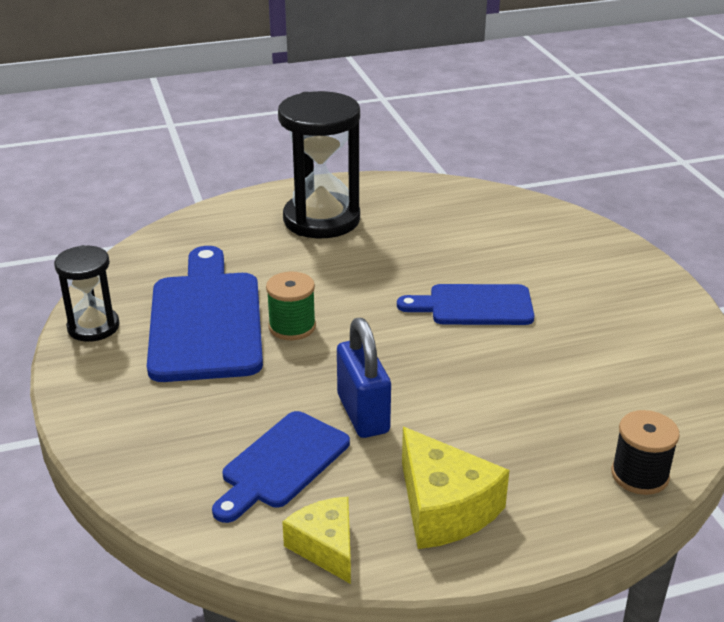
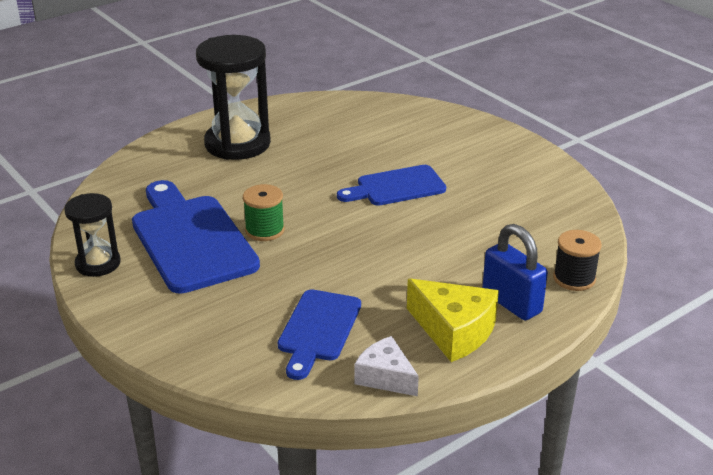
camera: 20 degrees left, 0 degrees up
yellow cheese [282,497,351,584] -> white cheese [355,336,419,396]
blue padlock [337,318,391,438] -> blue padlock moved to [482,224,548,320]

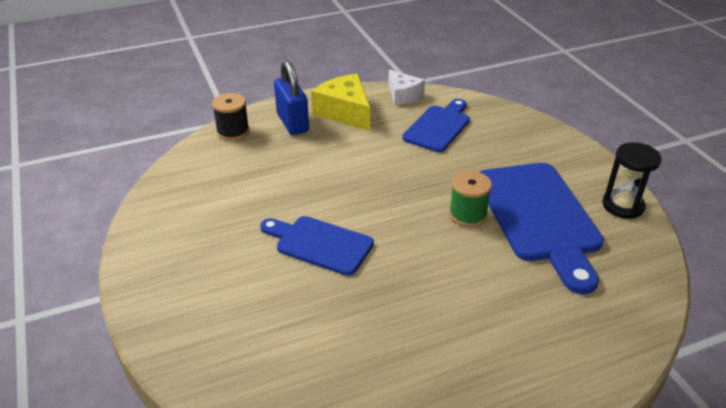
camera: 165 degrees left, 5 degrees up
black hourglass [196,35,271,160] -> none
blue cutting board [337,165,446,206] -> blue cutting board turned 150 degrees counterclockwise [260,216,374,276]

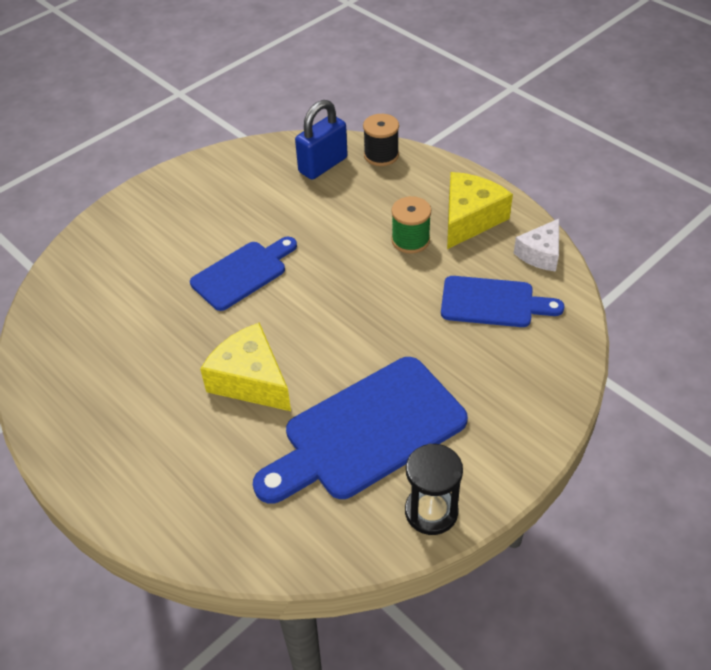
camera: 70 degrees right, 10 degrees up
blue cutting board [260,216,374,276] -> blue cutting board turned 45 degrees clockwise [190,237,297,311]
blue padlock [274,60,309,135] -> blue padlock moved to [295,100,348,180]
green spool [449,171,492,227] -> green spool moved to [391,196,431,254]
none -> yellow cheese [200,322,291,411]

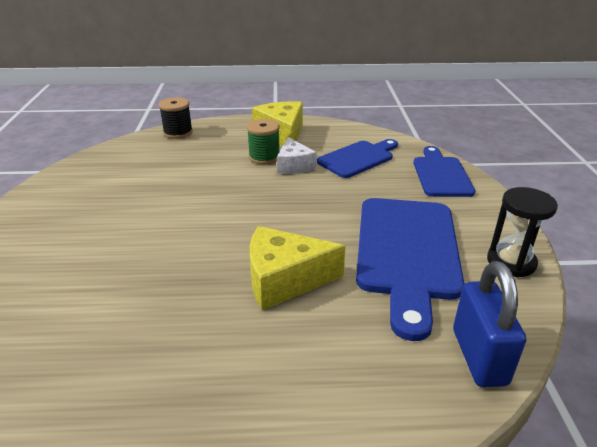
camera: 50 degrees left, 15 degrees down
blue cutting board [190,237,297,311] -> blue cutting board moved to [413,146,475,197]
blue padlock [295,100,348,180] -> blue padlock moved to [453,261,526,387]
white cheese [514,219,559,271] -> white cheese moved to [277,137,316,174]

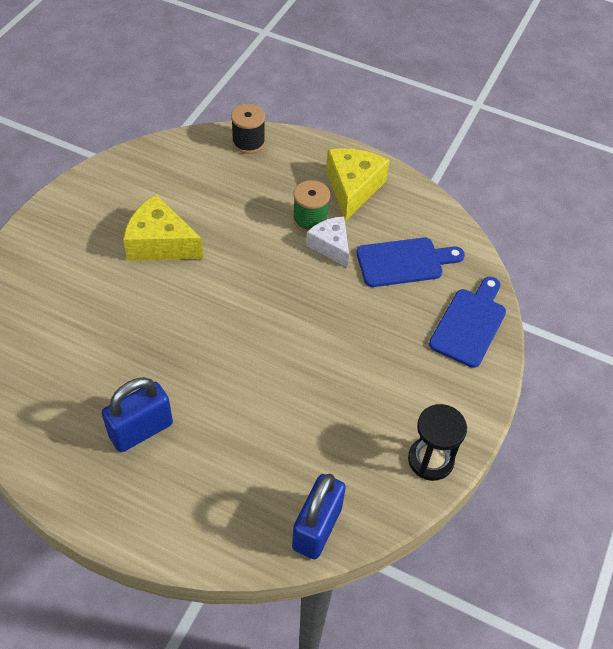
camera: 25 degrees right, 20 degrees up
yellow cheese [250,226,346,310] -> yellow cheese moved to [123,194,203,261]
white cheese [277,137,316,174] -> white cheese turned 135 degrees clockwise [306,217,349,267]
blue cutting board [356,198,464,341] -> none
none -> blue padlock [102,377,173,452]

